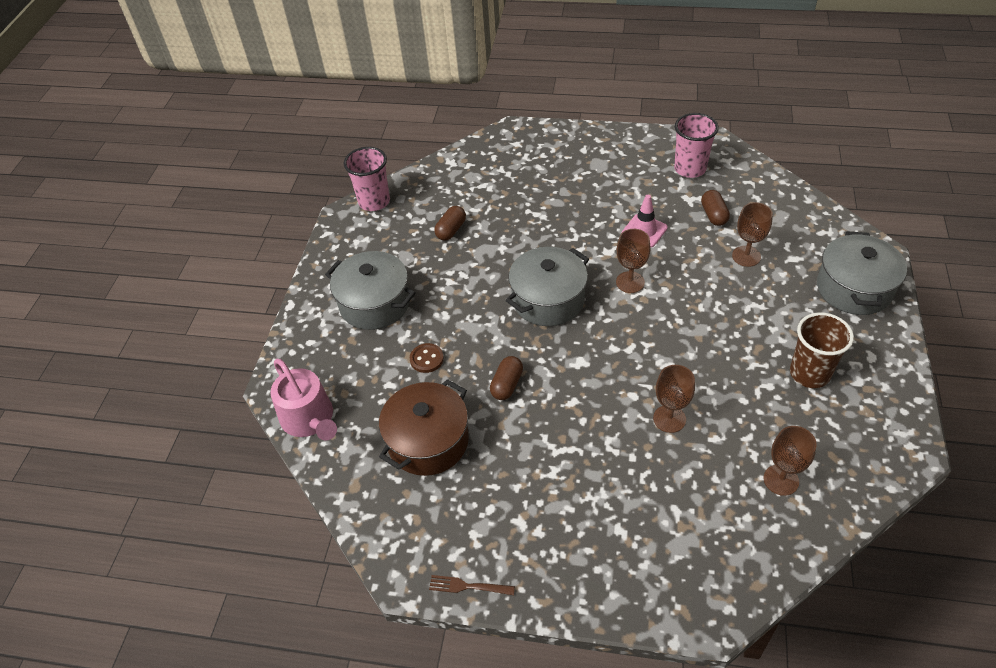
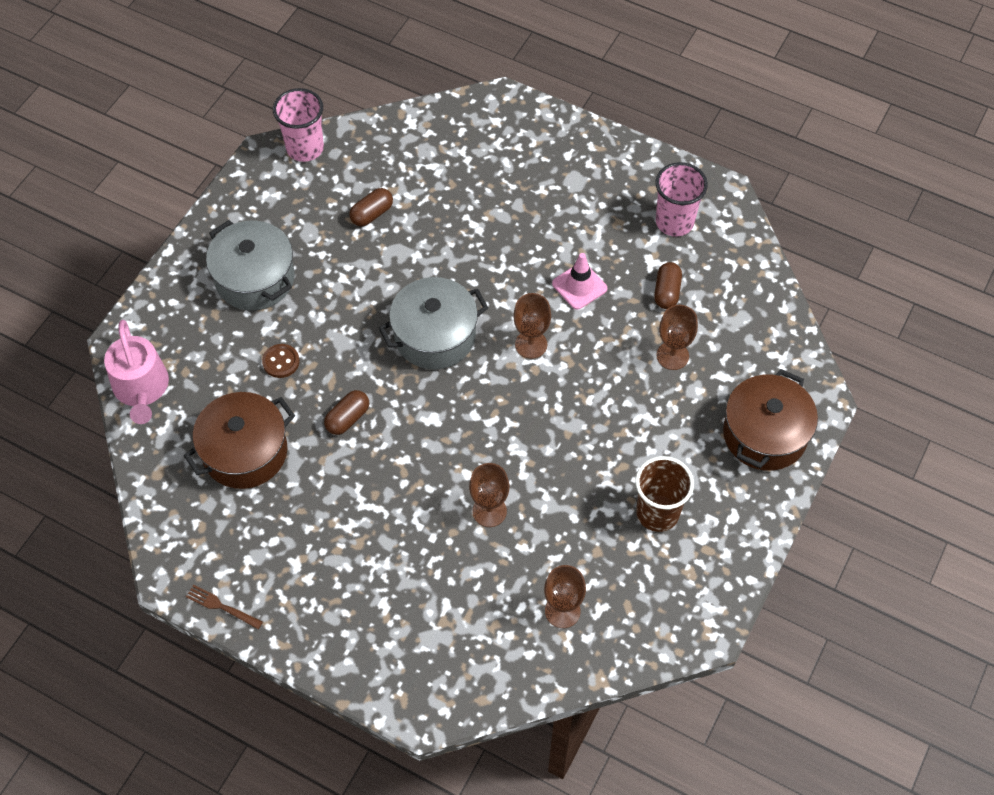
camera: 15 degrees right, 10 degrees up
grey pot [817,231,907,315] -> brown pot [723,369,818,471]

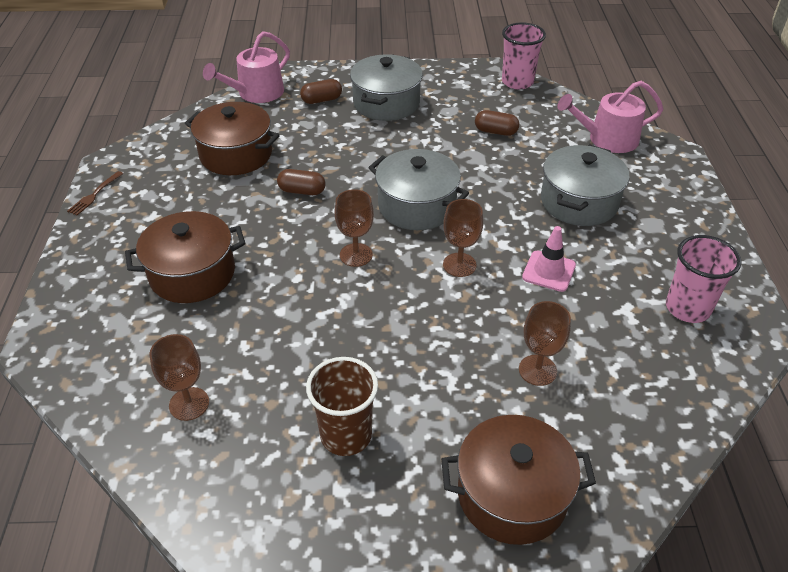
camera: 60 degrees right, 15 degrees down
brown fork [186,584,263,629] -> brown fork turned 150 degrees counterclockwise [67,171,123,215]
brown button [262,344,299,378] -> none
brown goblet [469,463,509,527] -> brown goblet moved to [335,189,374,267]
brown capsule [654,262,682,309] -> brown capsule moved to [300,79,342,104]
none -> brown pot [125,211,245,303]
none -> grey pot [541,145,630,226]
none -> pink watering can [557,81,663,153]

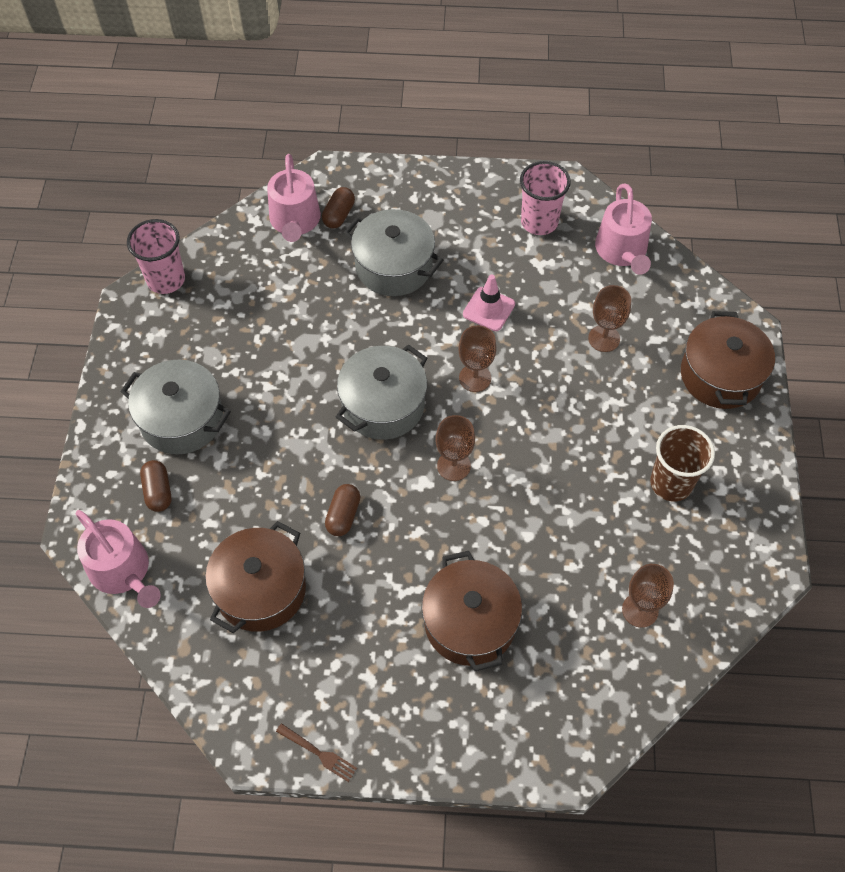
camera: 85 degrees left, 15 degrees up
brown capsule [475,110,519,136] -> brown capsule moved to [322,187,355,228]
none -> pink watering can [595,183,652,275]

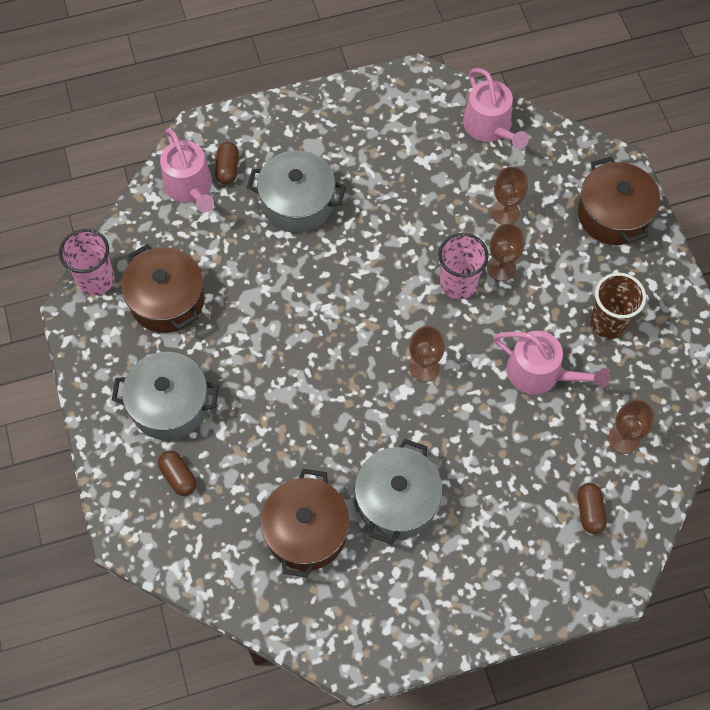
camera: 20 degrees left, 5 degrees up
pink watering can [76,510,161,608] -> pink watering can moved to [493,331,609,395]
brown fork [276,723,357,782] -> none
brown capsule [325,484,360,536] -> brown capsule moved to [577,483,607,534]
grey pot [336,344,428,440] -> grey pot moved to [354,439,442,545]
brown pot [422,551,522,671] -> brown pot moved to [121,244,205,333]
brown goblet [458,325,497,392] -> brown goblet moved to [487,224,525,281]
pink traffic cone [463,274,515,331] -> none
pink cup [520,161,571,235] -> pink cup moved to [438,233,489,299]

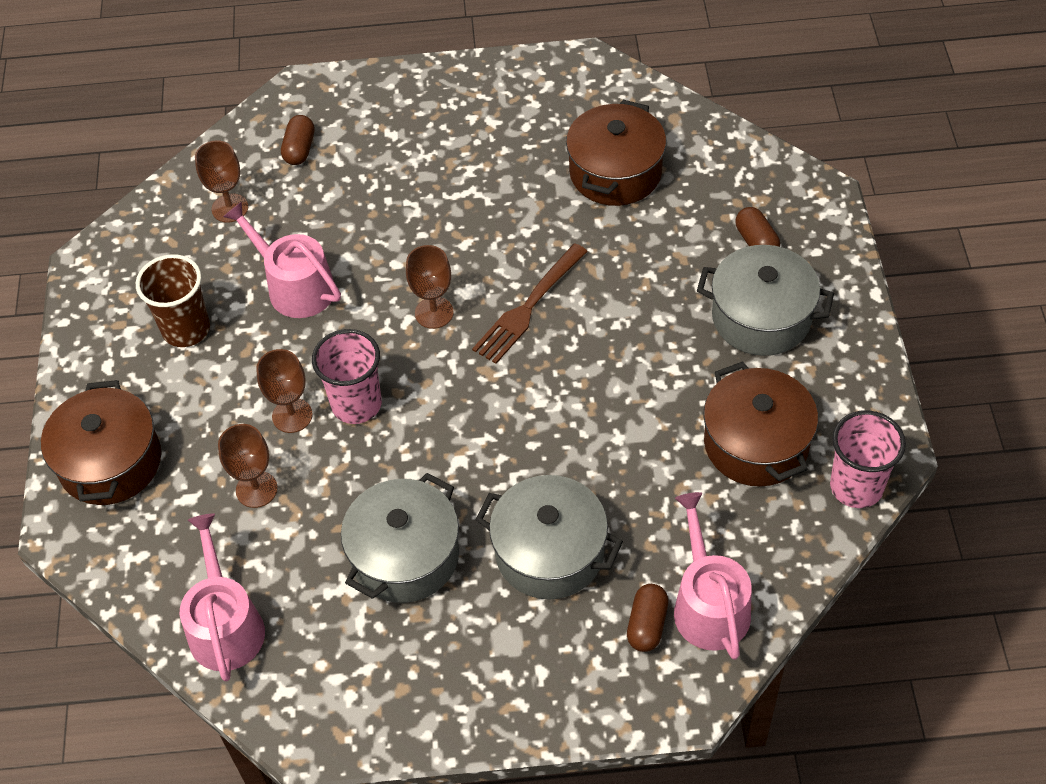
camera: 165 degrees left, 10 degrees down
grey pot [354,439,442,545] -> grey pot moved to [341,473,459,603]
none -> brown fork [472,243,588,364]

